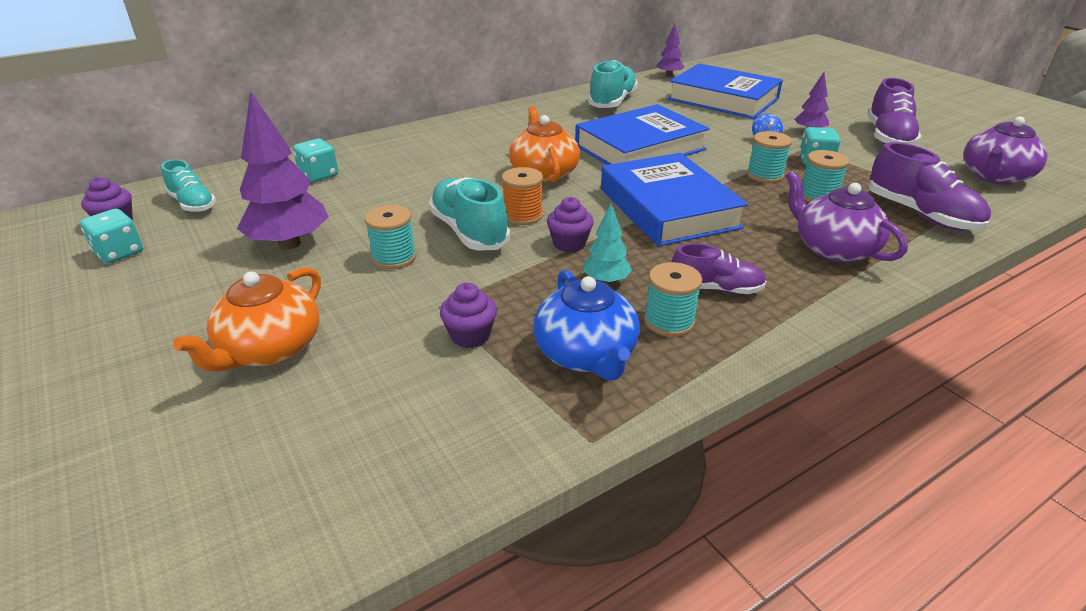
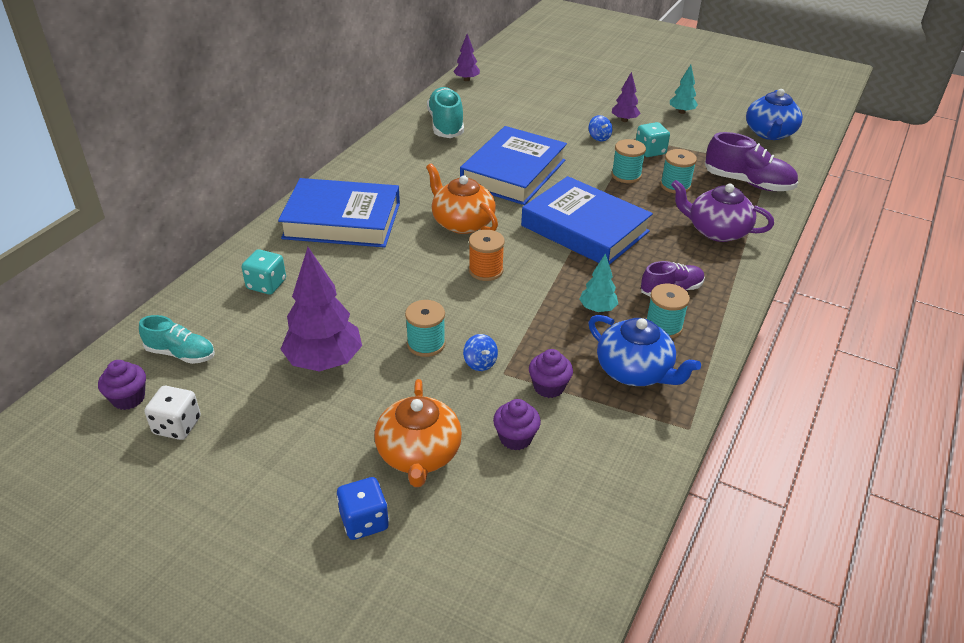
camera: 30 degrees left, 5 degrees up
turquoise dice [80,209,143,264] -> white dice [144,386,201,440]
turquoise shoe [429,177,510,251] -> none
purple cupcake [547,197,594,253] -> purple cupcake moved to [493,399,541,450]
blue book [668,63,783,119] -> blue book moved to [278,178,400,248]
purple shoe [867,78,922,145] -> turquoise tree [670,65,698,114]
purple teapot [964,117,1048,185] -> blue teapot [746,89,803,140]
none -> blue dice [337,477,389,540]
none -> blue spinning top [463,334,498,371]

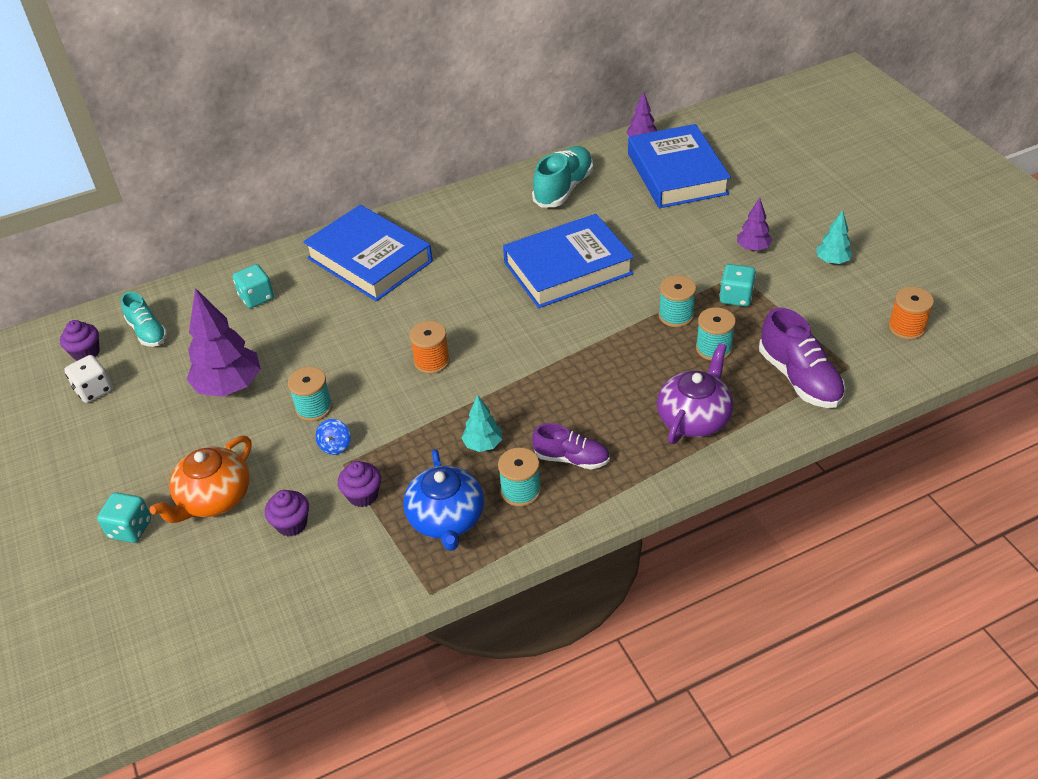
camera: 40 degrees right, 5 degrees up
blue dice [337,477,389,540] -> turquoise dice [97,492,151,543]
orange teapot [426,163,498,234] -> none
blue book [521,176,653,265] -> blue book moved to [628,124,731,208]
blue spinning top [589,115,612,142] -> none
purple teapot [671,180,774,242] -> purple teapot turned 60 degrees clockwise [657,343,733,444]
blue teapot [746,89,803,140] -> orange spool [888,287,934,340]

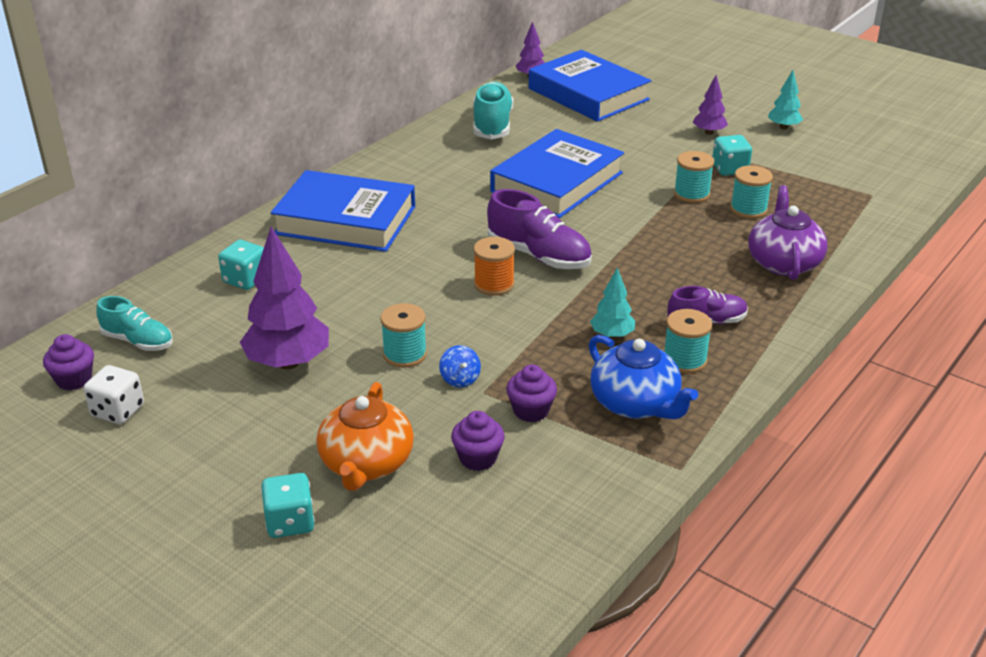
camera: 30 degrees left, 10 degrees down
purple shoe [759,307,845,408] -> purple shoe moved to [487,189,592,269]
orange spool [888,287,934,340] -> none

